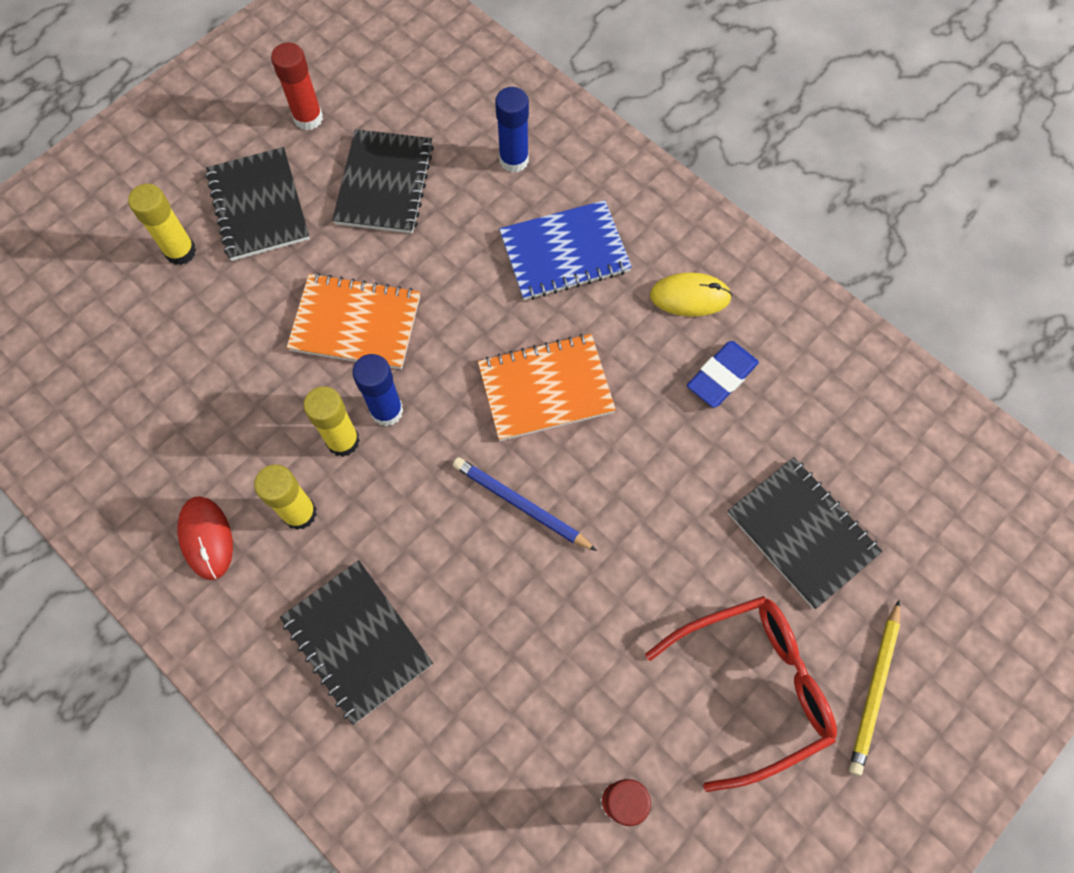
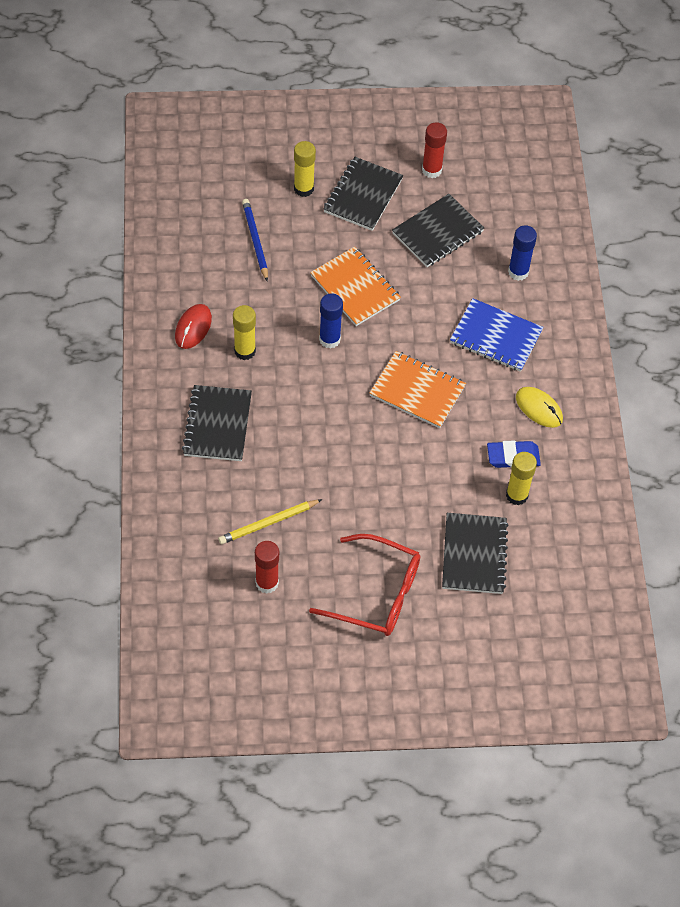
camera: 40 degrees right, 10 degrees down
yellow glue stick [303,386,360,457] -> yellow glue stick moved to [506,452,537,505]
blue pencil [453,457,597,551] -> blue pencil moved to [242,199,268,282]
yellow pencil [849,600,900,776] -> yellow pencil moved to [218,499,322,544]

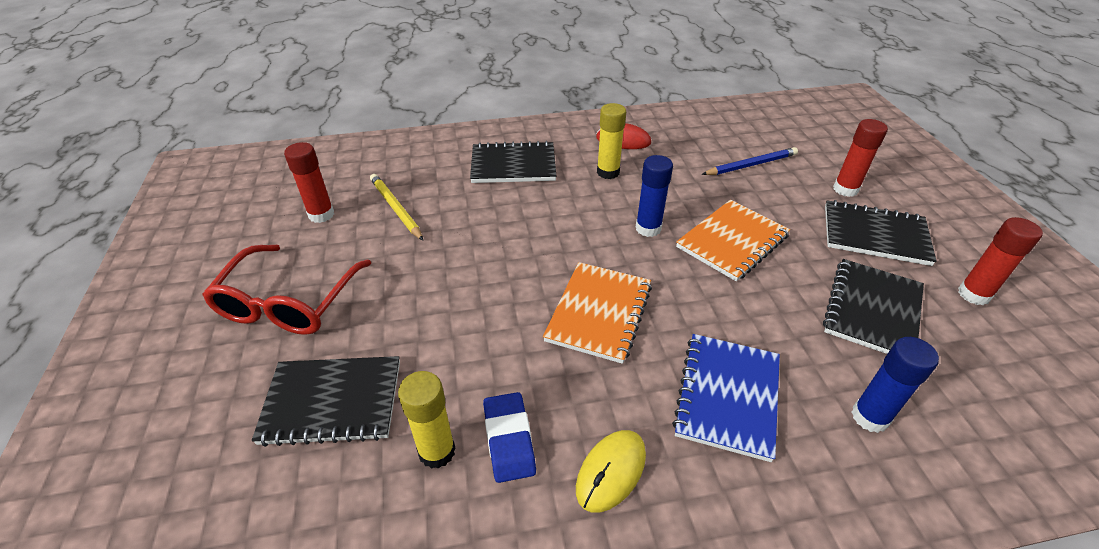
camera: 85 degrees right, 15 degrees down
yellow glue stick [294,141,316,197] -> red glue stick [833,119,888,197]
black notebook [392,194,484,267] -> black notebook turned 75 degrees clockwise [823,259,924,354]

